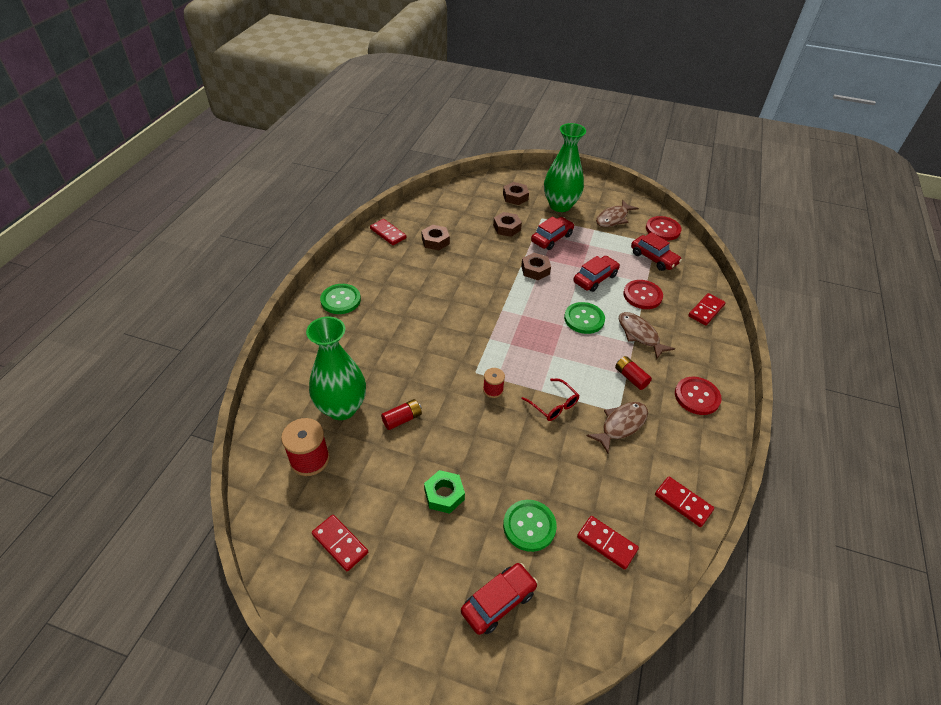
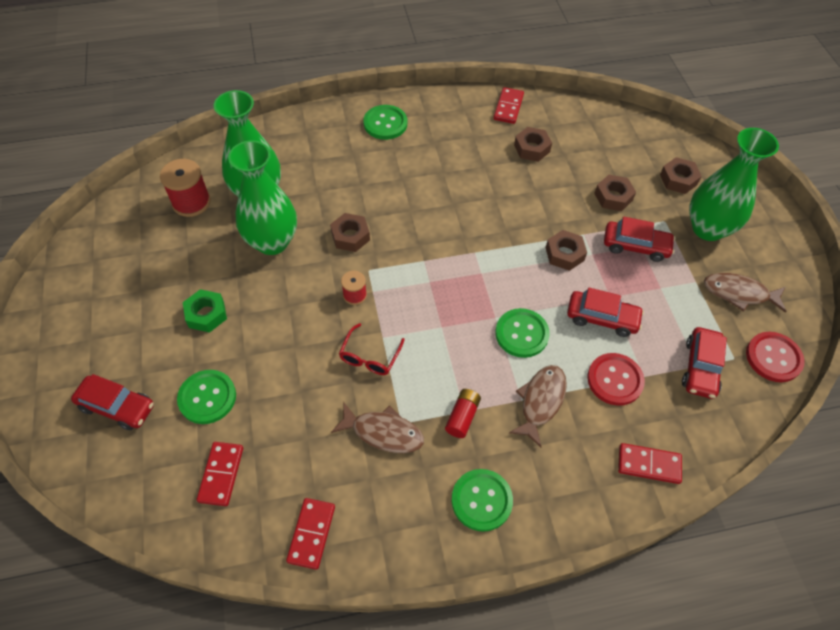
camera: 60 degrees right, 10 degrees up
red domino [312,515,368,571] -> none
red battery [381,399,422,430] -> green vase [228,140,297,255]
red button [675,377,722,415] -> green button [451,469,513,532]
none -> brown nut [330,213,370,252]

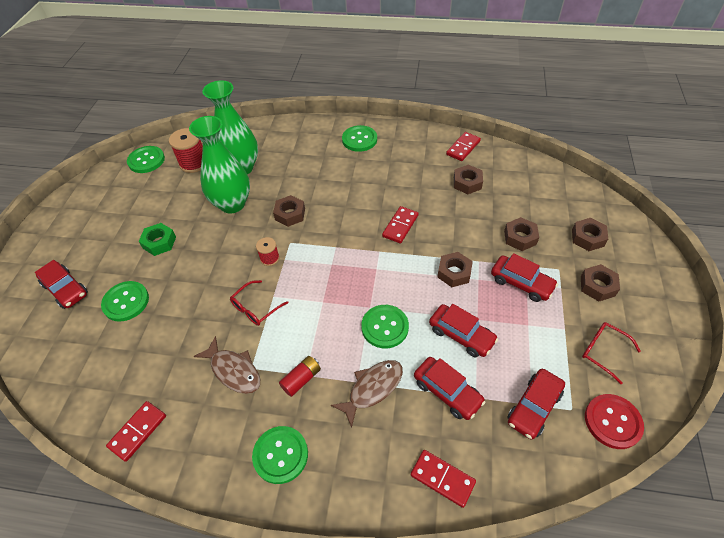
camera: 25 degrees right, 5 degrees down
red domino [197,442,243,506] -> red domino moved to [382,206,419,243]
red button [587,353,645,406] -> red car [414,357,485,420]
green vase [689,128,779,241] -> brown nut [581,264,620,302]
brown fish [704,273,787,313] -> red glasses [582,322,641,384]
none -> green button [127,146,165,173]

